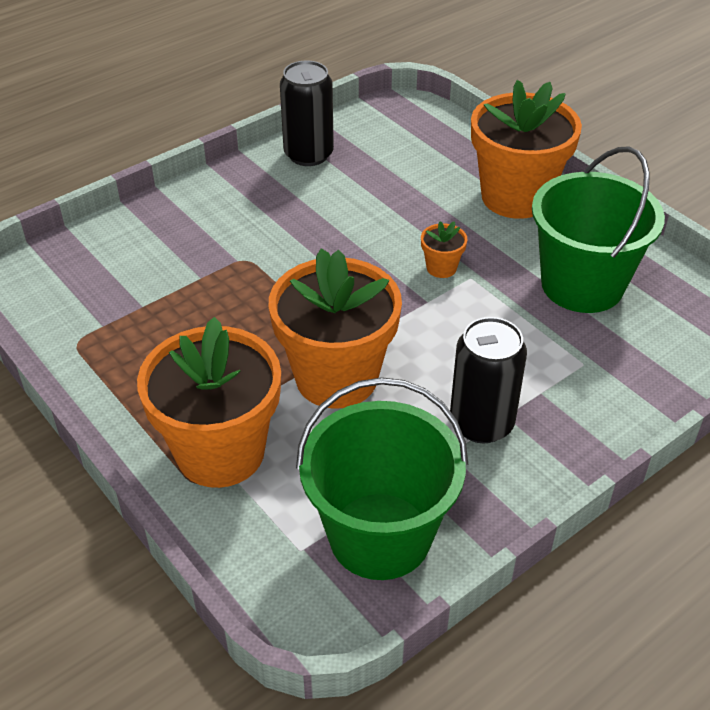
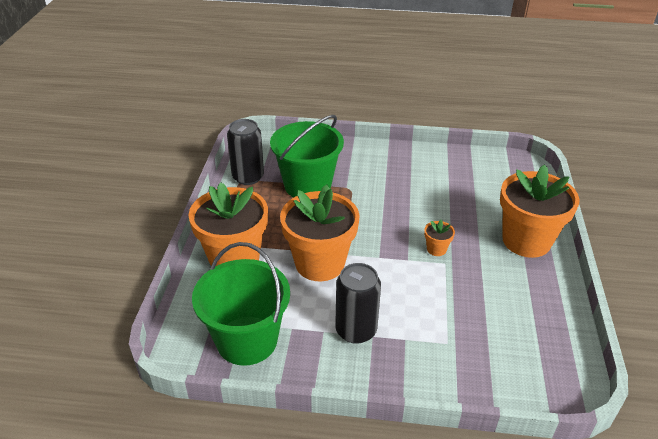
camera: 45 degrees right, 5 degrees down
black can [280,60,334,166] -> black can moved to [227,119,264,185]
green bucket [532,146,665,313] -> green bucket moved to [270,115,344,197]

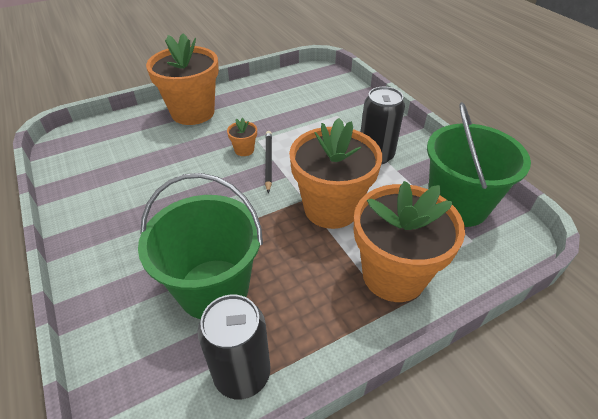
camera: 125 degrees left, 5 degrees up
none -> black pencil [265,131,272,193]

